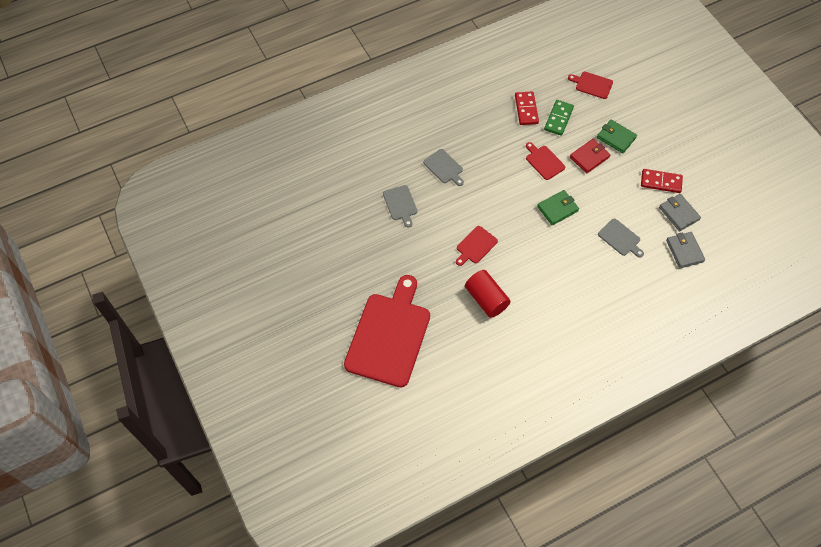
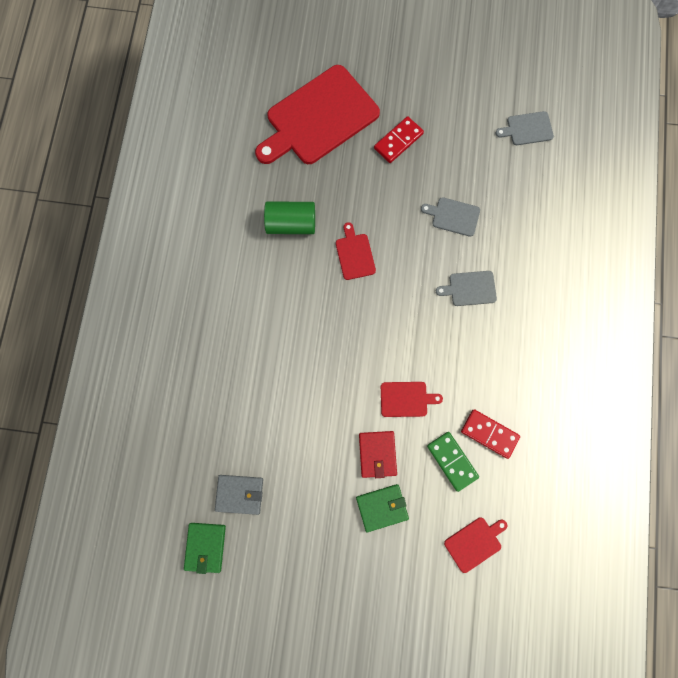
camera: 125 degrees right, 15 degrees up
red cutting board [344,275,430,387] -> red cutting board turned 90 degrees clockwise [255,65,380,164]
red cylinder [465,270,511,318] -> green cylinder [264,201,315,234]
green wallet [537,190,579,225] -> green wallet moved to [184,523,226,574]
grey cutting board [598,219,644,258] -> grey cutting board moved to [496,111,554,145]
red domino [641,169,683,193] -> red domino moved to [374,116,424,163]
grey wallet [666,232,705,268] -> none

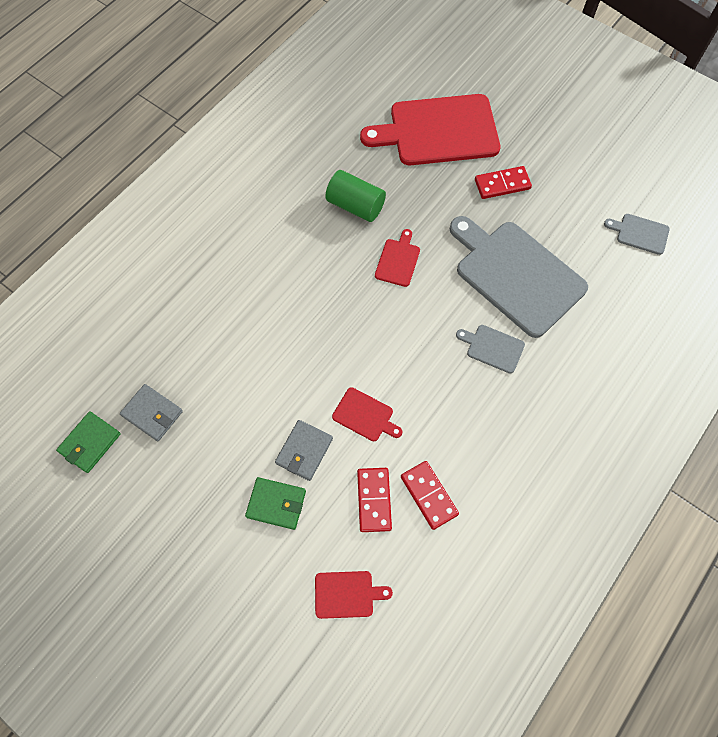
camera: 30 degrees right, 10 degrees down
red wallet [359,431,397,478] -> grey wallet [275,420,333,481]
grey cutting board [421,197,480,237] -> grey cutting board [450,216,588,338], size x2.31
green domino [427,432,479,492] -> red domino [357,468,392,532]

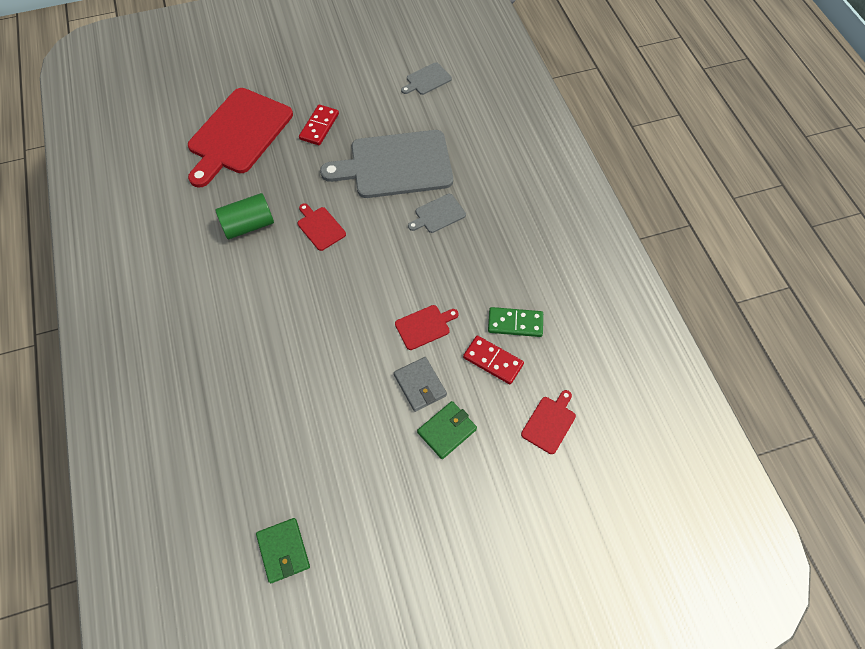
camera: 55 degrees left, 5 degrees down
grey wallet [120,384,183,441] -> none
red domino [401,461,459,530] -> green domino [488,307,543,337]

